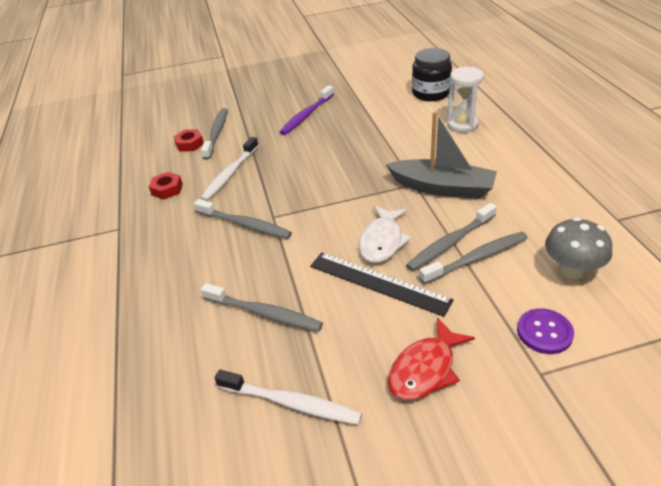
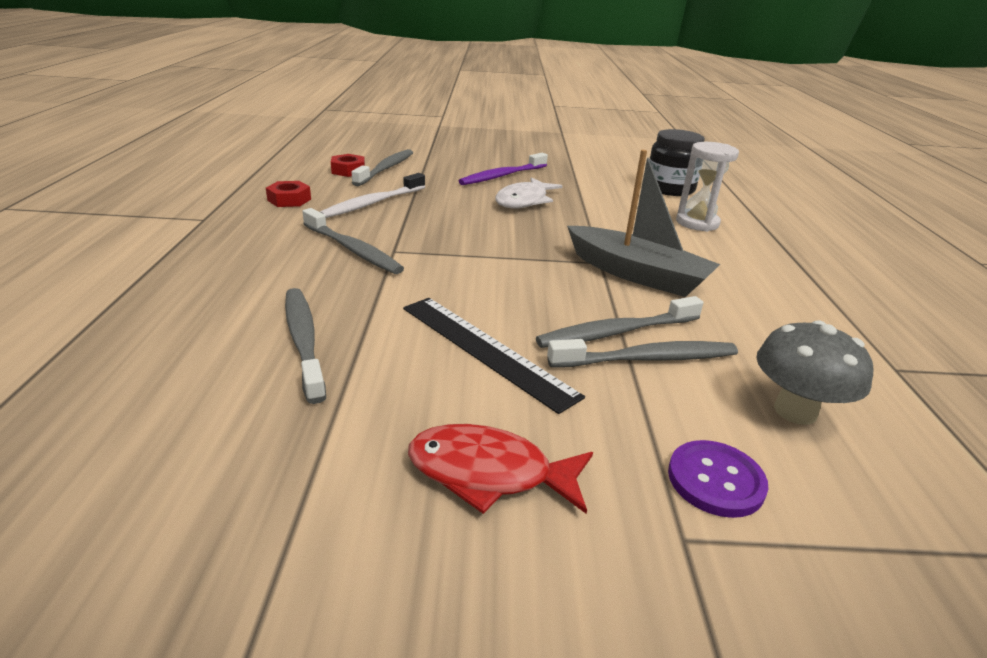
camera: 10 degrees right, 10 degrees down
grey toothbrush [201,283,323,332] -> grey toothbrush turned 150 degrees counterclockwise [285,288,326,404]
white toothbrush [215,370,362,425] -> none
white fish [359,205,412,263] -> white fish moved to [495,177,562,208]
red fish [388,317,475,400] -> red fish turned 45 degrees clockwise [408,424,593,514]

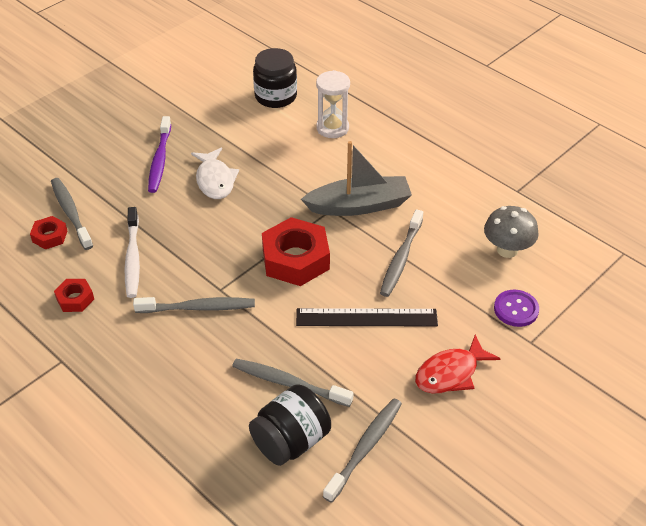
camera: 45 degrees left, 15 degrees up
grey toothbrush [547,339,738,367] -> grey toothbrush moved to [323,398,402,503]
none -> black jar [249,384,331,466]
none -> red nut [262,217,330,286]

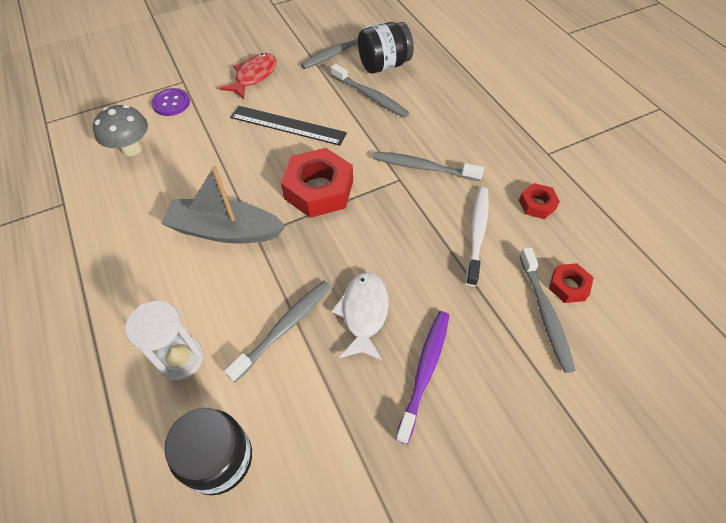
camera: 160 degrees left, 10 degrees up
grey toothbrush [380,209,423,297] -> grey toothbrush moved to [224,281,331,382]
red fish [415,334,501,394] -> red fish turned 45 degrees counterclockwise [219,53,277,99]

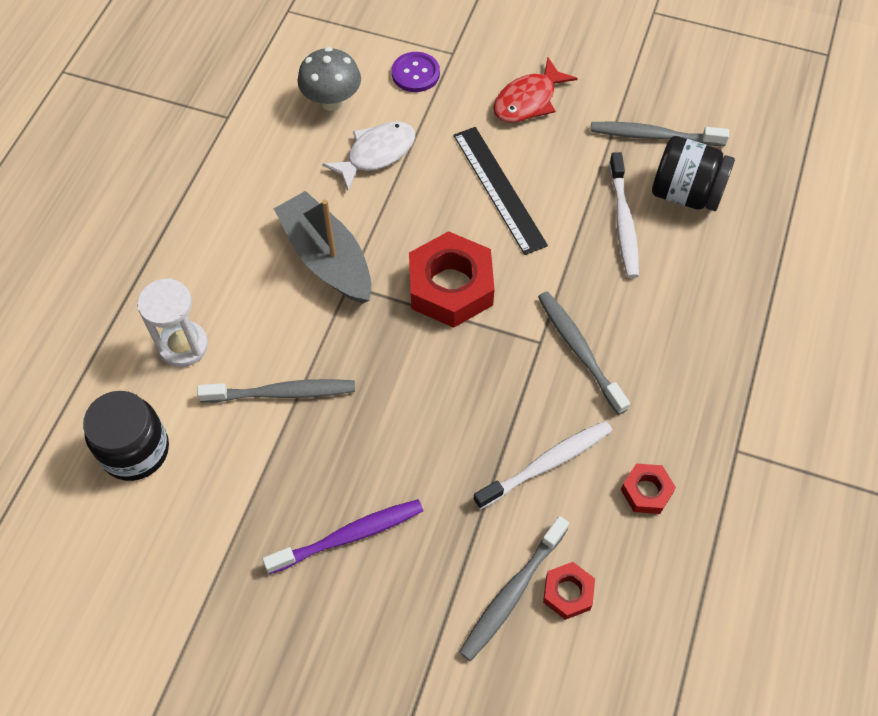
camera: 45 degrees right, 5 degrees up
red fish [219,53,277,99] -> red fish turned 150 degrees clockwise [493,58,578,123]
grey toothbrush [331,64,409,118] -> white toothbrush [609,152,639,278]
white fish [332,272,389,361] -> white fish moved to [322,121,415,191]

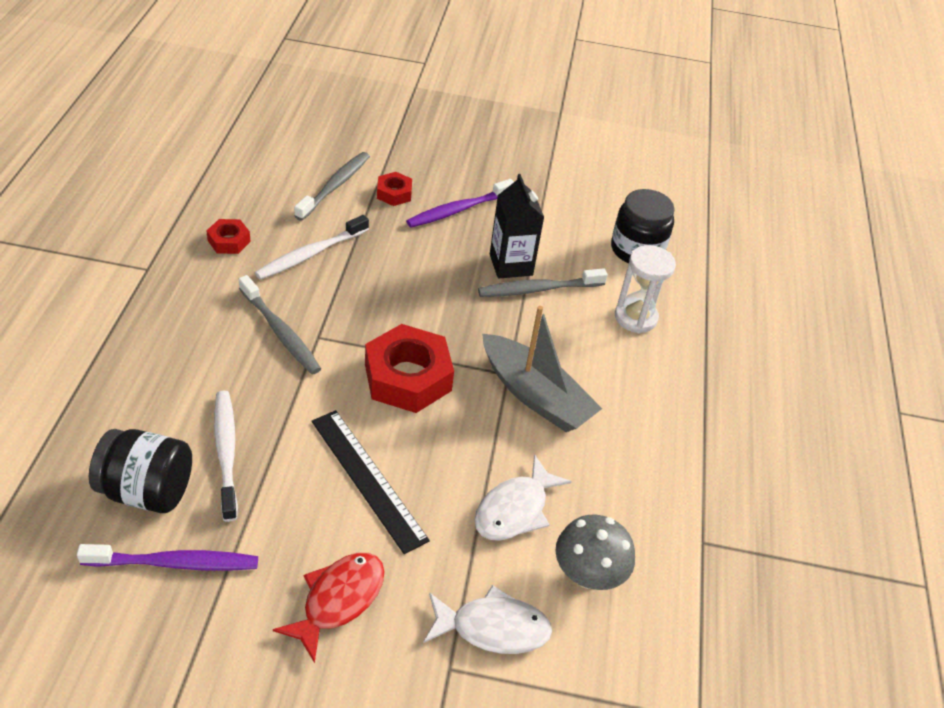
camera: 165 degrees right, 15 degrees down
purple button [392,52,440,92] -> white fish [424,585,552,654]
red nut [543,562,595,620] -> red nut moved to [377,172,412,206]
grey toothbrush [590,122,729,146] -> purple toothbrush [77,544,258,571]
none -> black carton [490,174,544,279]

